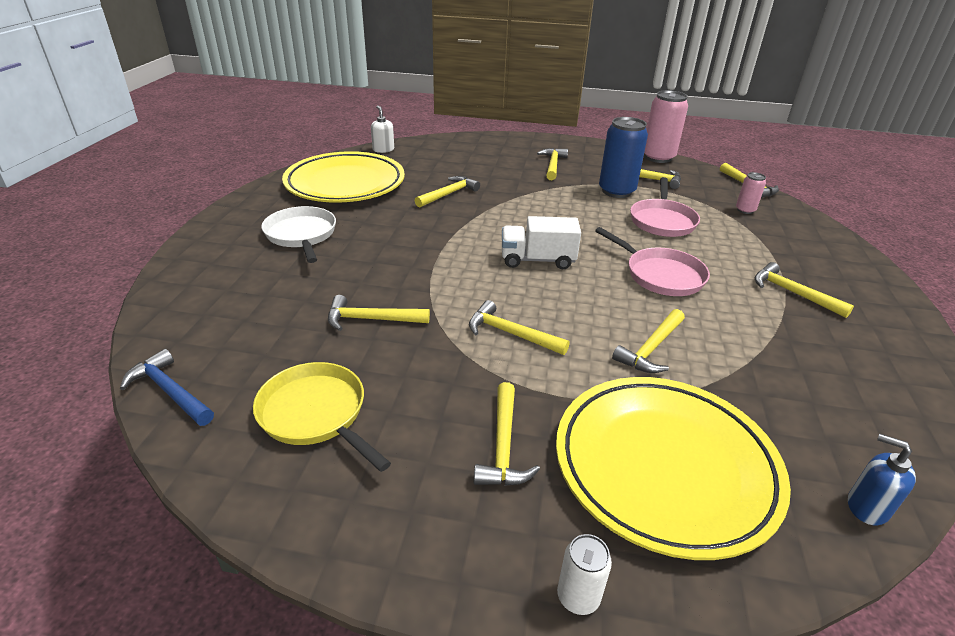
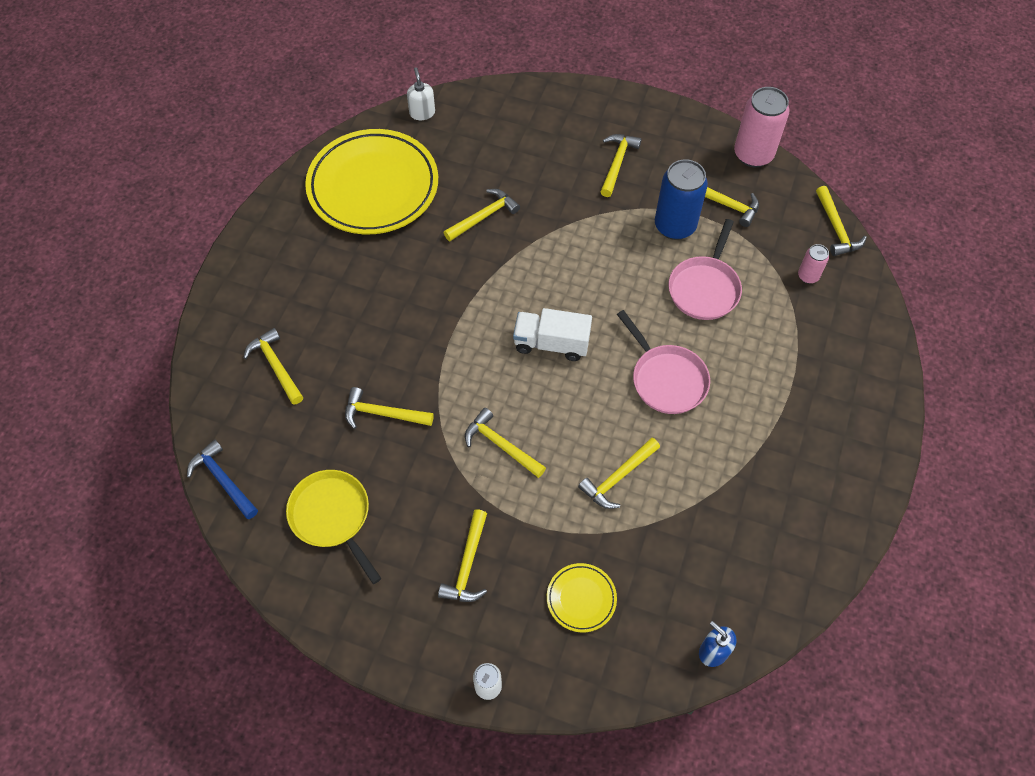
camera: 10 degrees right, 25 degrees up
white pan [262,206,336,263] -> none
yellow plate [556,377,791,560] -> yellow plate [547,563,617,632], size x0.43
yellow hammer [755,262,854,318] -> yellow hammer moved to [243,328,303,405]

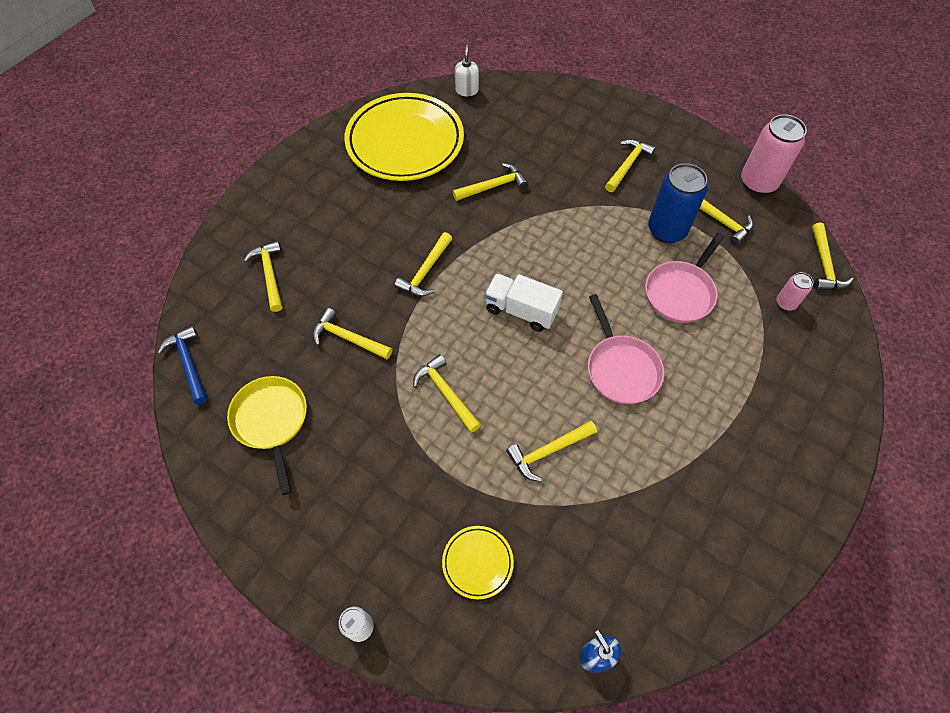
camera: 15 degrees right, 0 degrees up
yellow hammer [438,509,487,602] -> yellow hammer moved to [394,232,452,296]

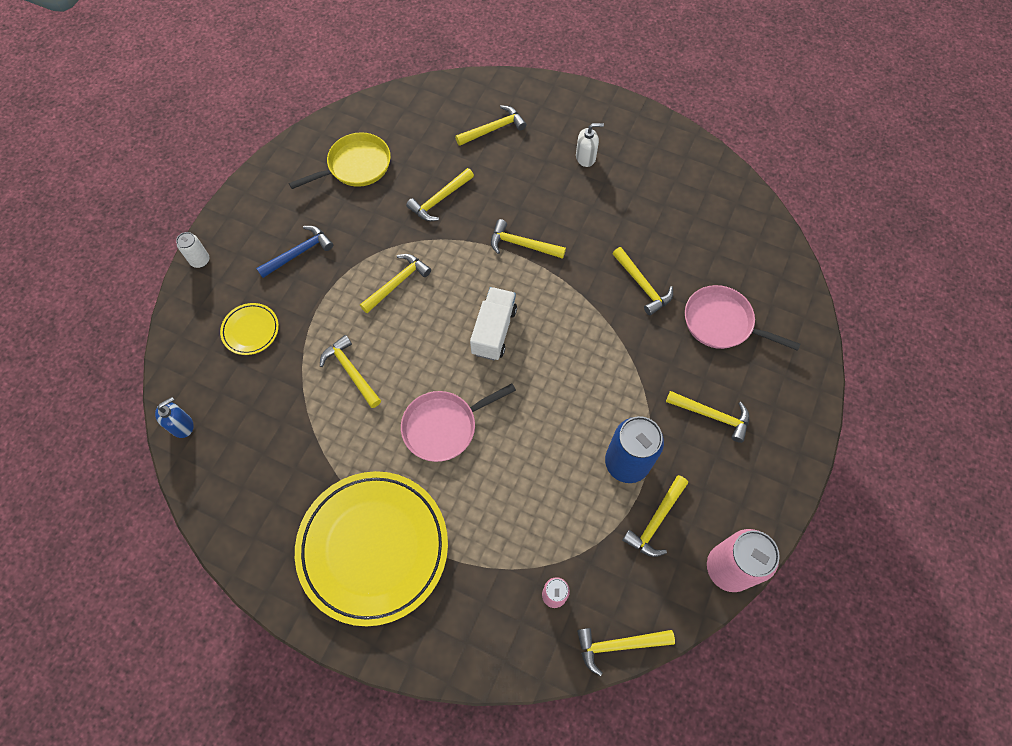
camera: 80 degrees right, 5 degrees up
blue hammer [158,326,207,405] -> blue hammer moved to [256,226,333,278]
yellow hammer [312,308,392,359] -> yellow hammer turned 150 degrees counterclockwise [406,168,474,221]
yellow plate [344,93,464,181] -> yellow plate moved to [295,471,448,626]
white soap dispenser [455,45,479,96] -> white soap dispenser moved to [576,123,604,167]
pink pan [645,233,724,323] -> pink pan moved to [685,285,800,351]

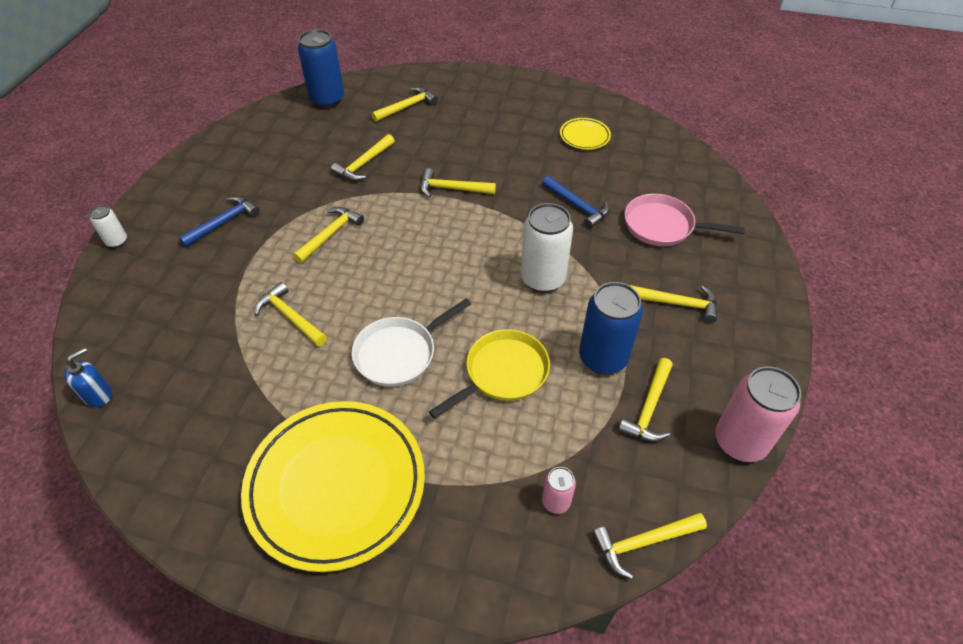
camera: 10 degrees left, 15 degrees down
yellow plate [220,303,279,355] -> yellow plate moved to [560,118,611,150]
yellow pan [289,132,391,189] -> yellow pan moved to [429,329,550,419]
pink pan [401,383,516,462] -> white pan [352,298,471,387]
white truck [470,287,517,360] -> none
white soap dispenser [576,123,604,167] -> none
yellow hammer [612,247,673,316] -> blue hammer [542,176,610,229]
none -> blue can [298,29,344,108]
none -> white can [521,203,573,293]

